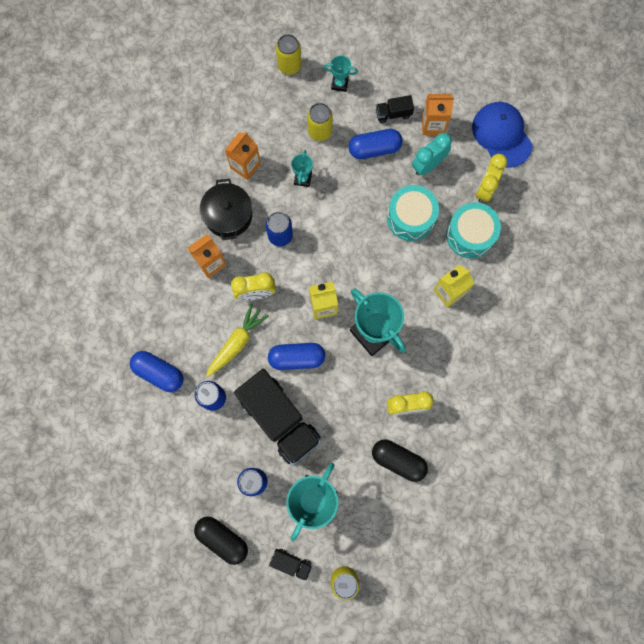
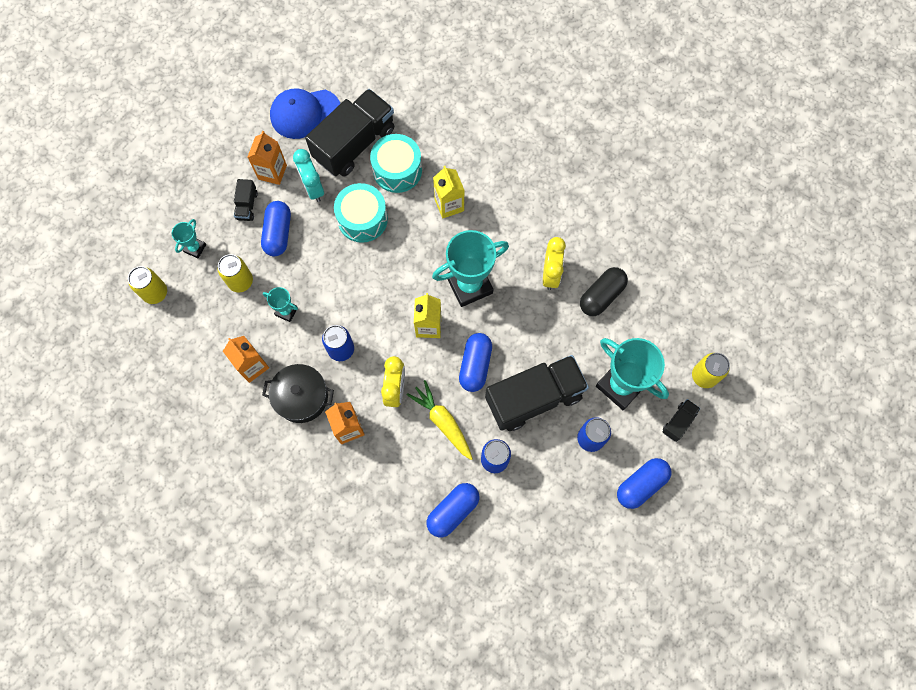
camera: 75 degrees left, 5 degrees down
black capsule [194,517,248,565] -> blue capsule [617,458,671,509]
yellow clock [476,154,507,203] -> black truck [305,89,394,177]

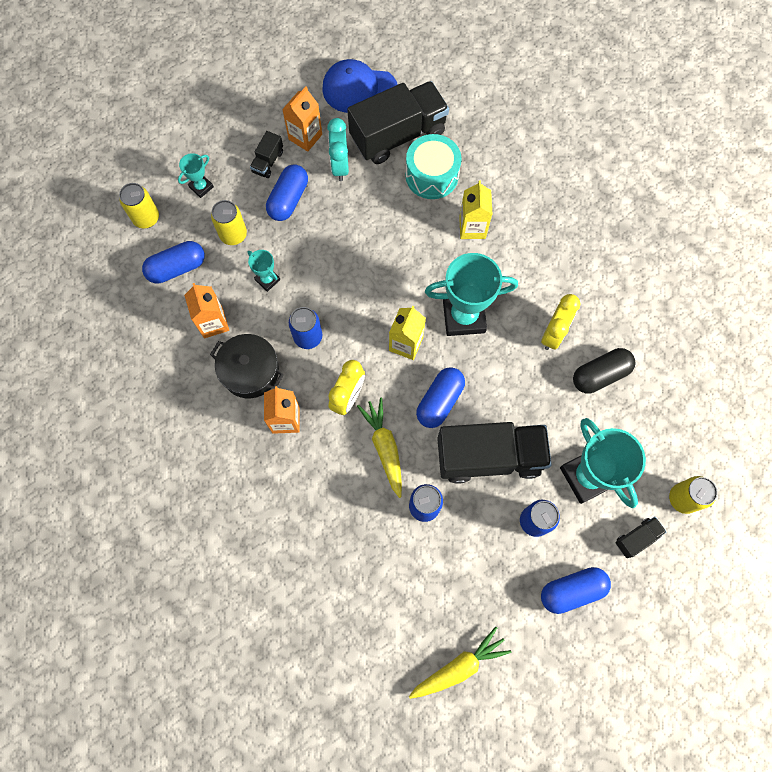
camera: 20 degrees right, 0 degrees up
turquoise drum [334,183,388,243] -> none
blue capsule [427,483,479,537] -> blue capsule moved to [142,241,205,284]
none -> yellow carrot [409,626,511,699]

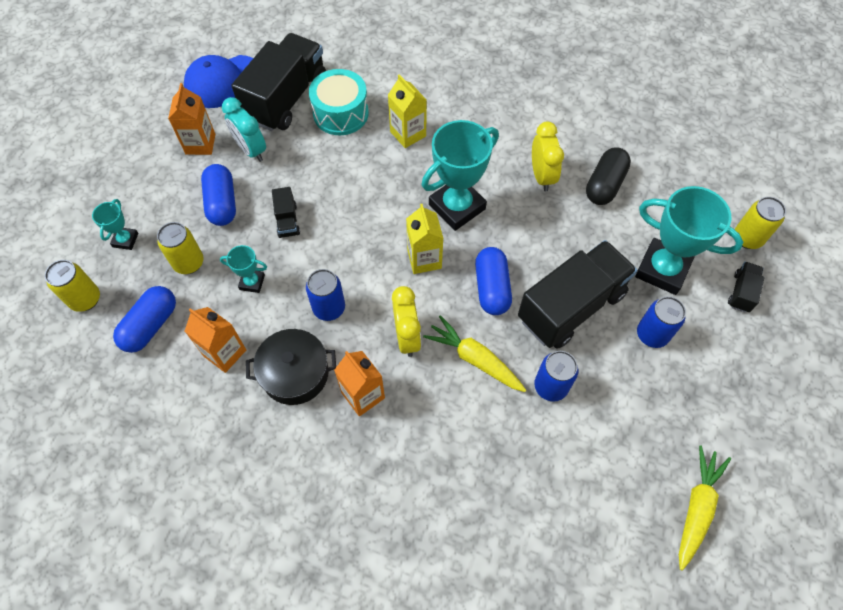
camera: 35 degrees left, 10 degrees down
black truck [250,131,283,178] -> black truck moved to [272,187,300,238]
blue capsule [541,567,611,614] -> none

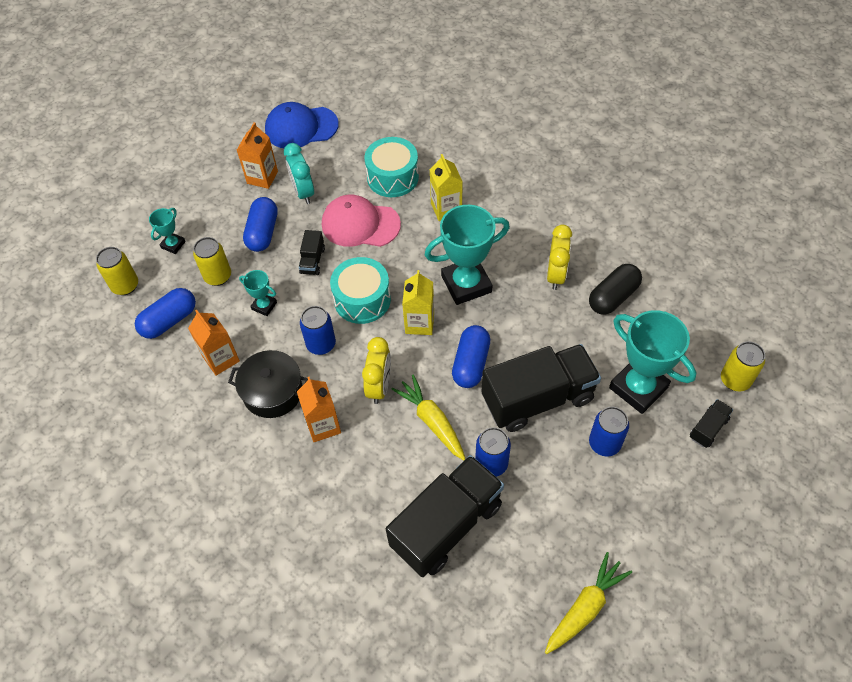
camera: 20 degrees right, 5 degrees down
black truck [232,33,326,131] -> black truck moved to [386,455,504,577]
none -> pink cap [322,194,401,247]
none -> turquoise drum [330,257,391,324]

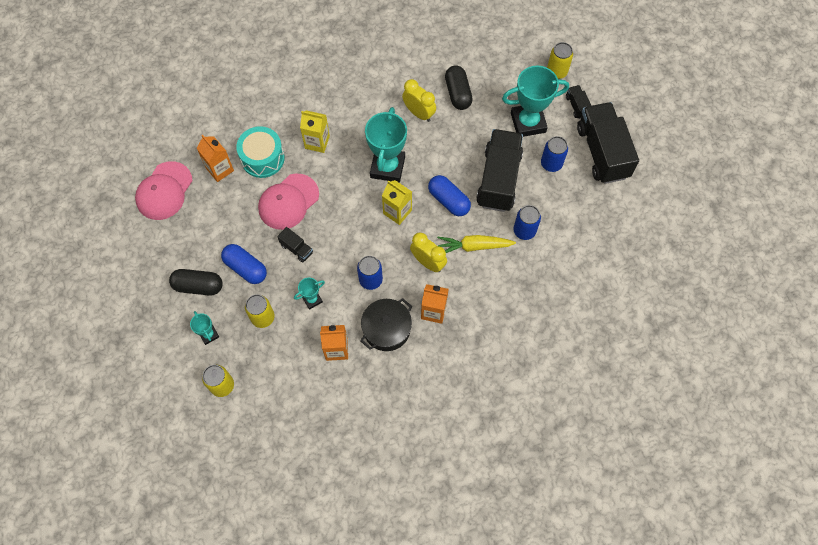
camera: 60 degrees left, 10 degrees up
blue capsule [135,288,196,339] -> none
orange carton [237,122,278,189] -> orange carton moved to [197,135,234,182]
blue cap [265,102,339,148] -> pink cap [135,161,193,220]
turquoise clock [284,143,314,204] -> none
turquoise drum [330,257,391,324] -> none
black truck [386,455,504,577] -> black truck moved to [577,102,639,184]
yellow carrot [545,552,632,654] -> none
none -> black capsule [169,269,223,296]

